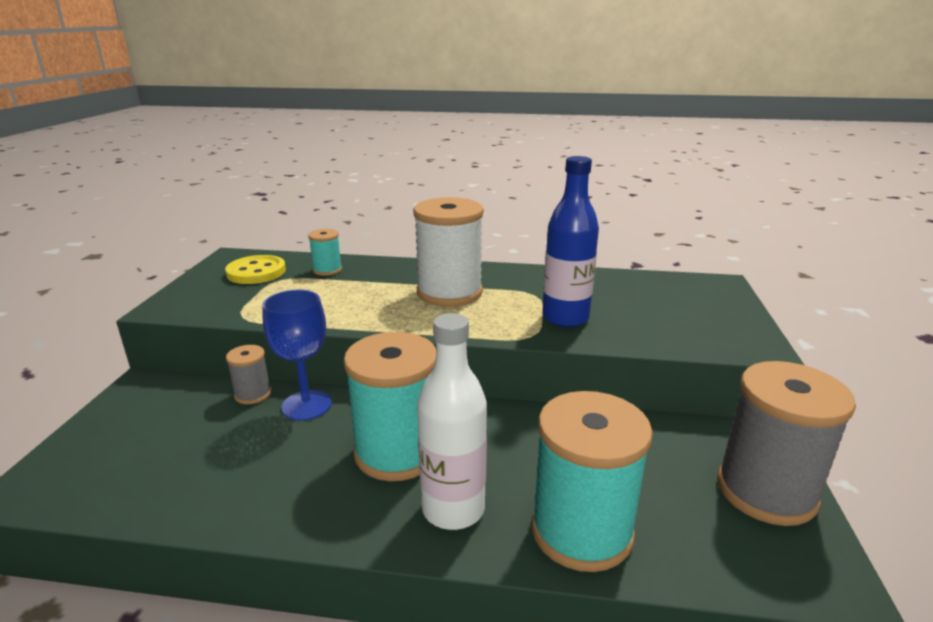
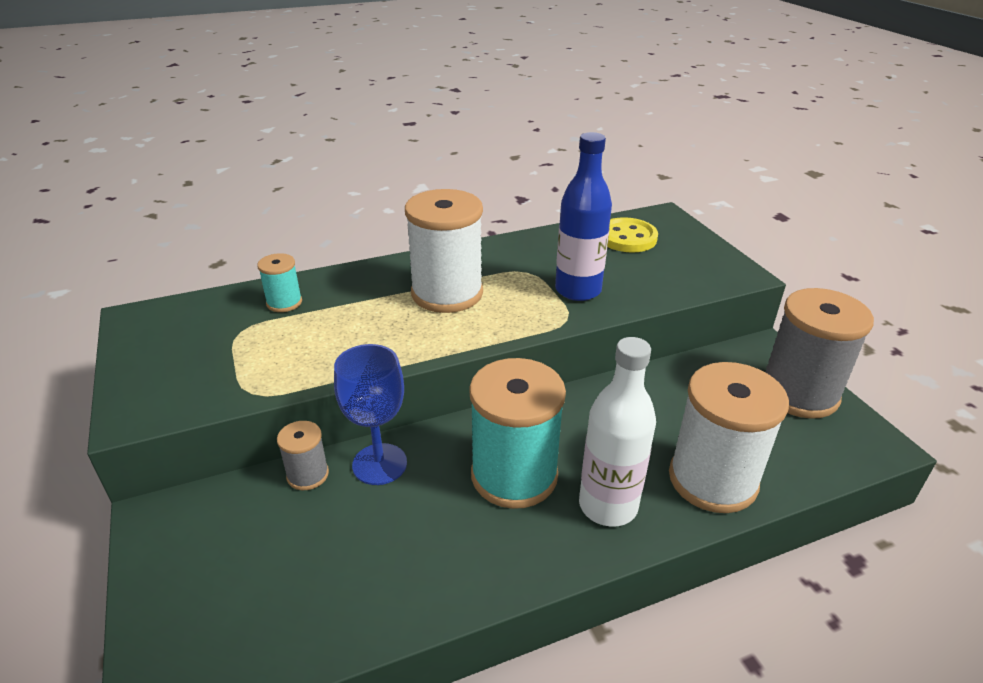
camera: 30 degrees left, 10 degrees up
yellow button [225,255,286,284] -> yellow button moved to [607,217,658,253]
turquoise spool [532,391,653,572] -> white spool [669,362,789,513]

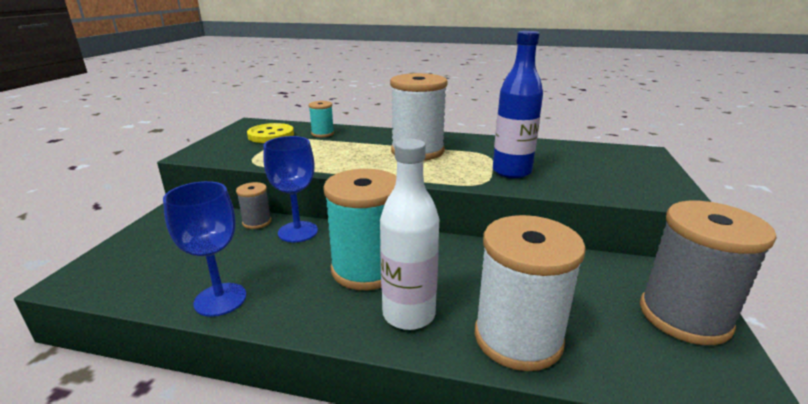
camera: 35 degrees right, 10 degrees down
yellow button [607,217,658,253] -> yellow button moved to [247,123,294,143]
none -> blue goblet [163,181,247,317]

